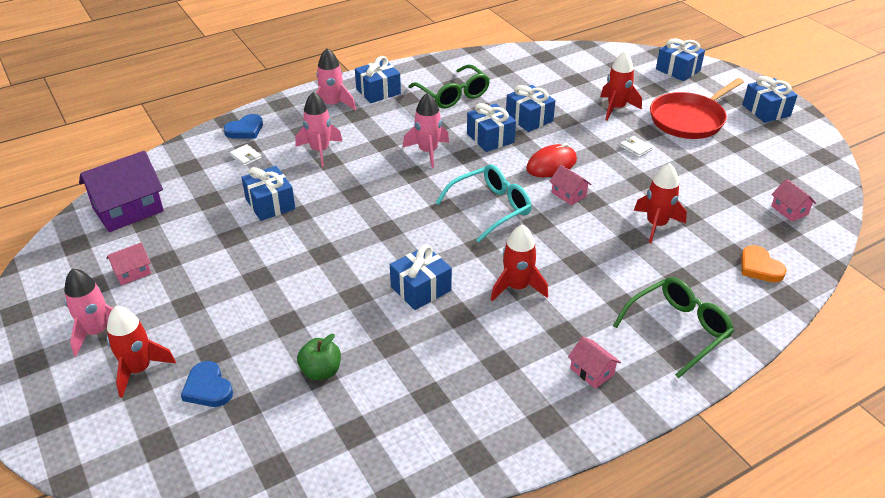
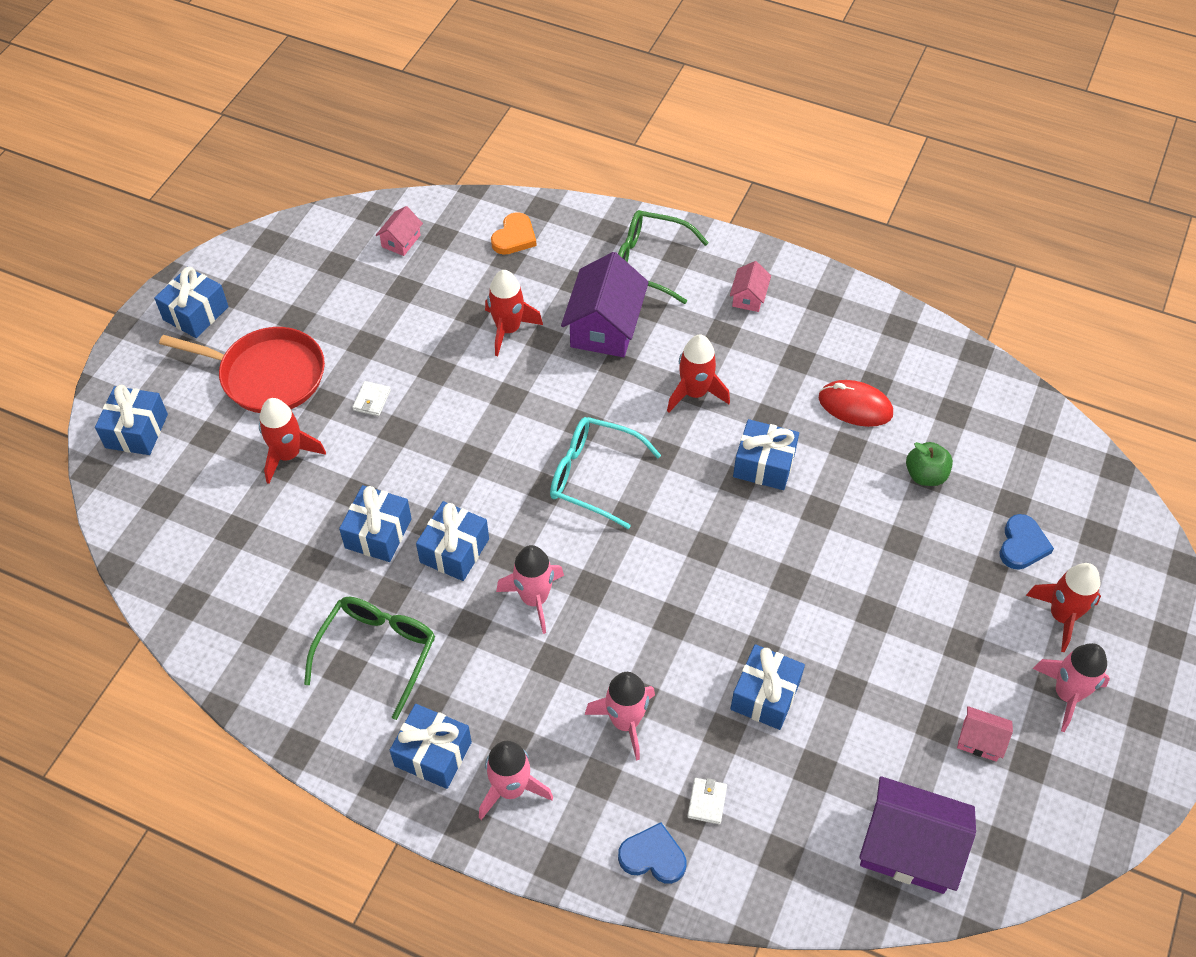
camera: 125 degrees left, 15 degrees up
red mouse [526,143,577,177] -> red mouse moved to [818,380,893,427]
pink house [549,165,592,205] -> none
none -> purple house [561,252,649,357]

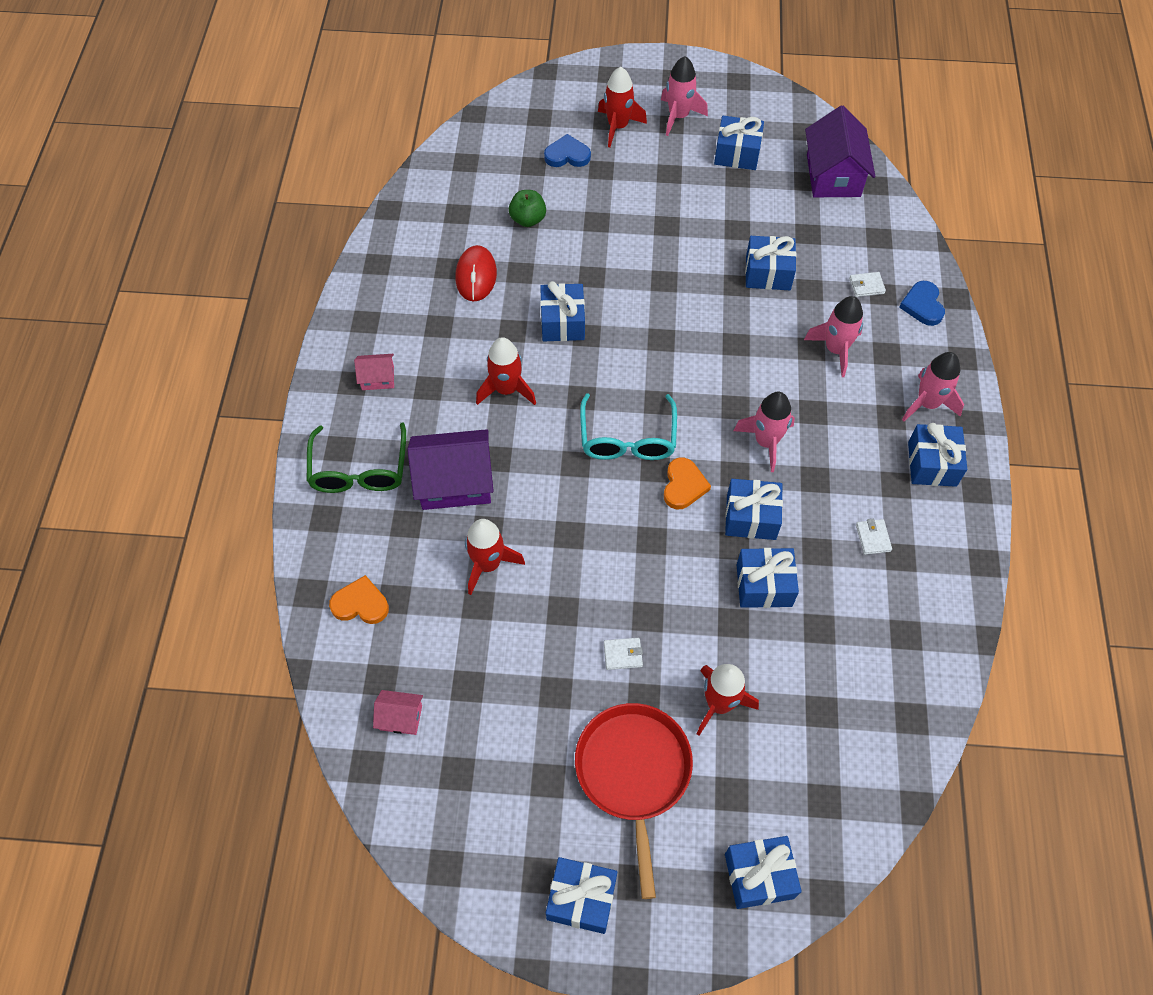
camera: 110 degrees left, 5 degrees up
green glasses [304,597,435,720] -> white wallet [856,519,892,555]
pink house [957,706,1013,762] -> blue gift [714,116,764,170]
none -> orange heart [664,458,711,509]

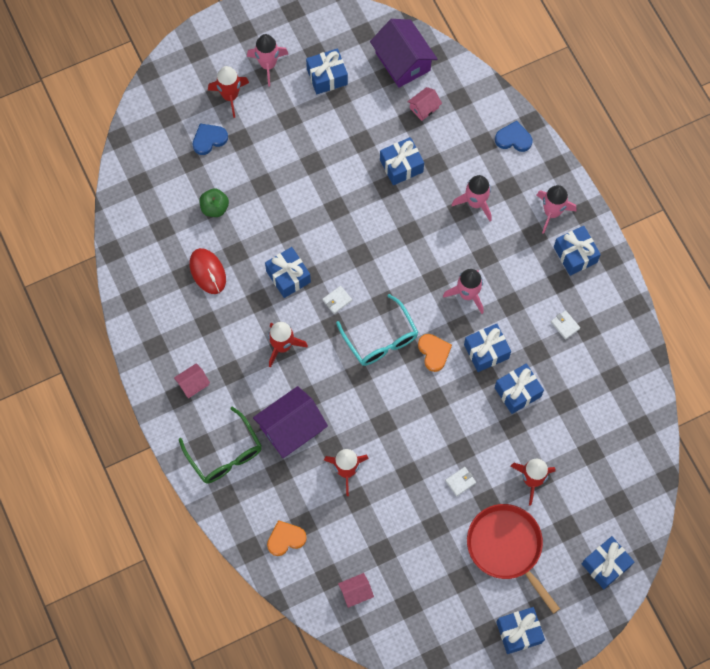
camera: 30 degrees left, 10 degrees up
white wallet [849,272,886,297] -> white wallet moved to [322,286,352,314]
blue heart [899,281,945,326] -> blue heart turned 135 degrees clockwise [495,121,533,152]
none -> pink house [407,87,442,121]

